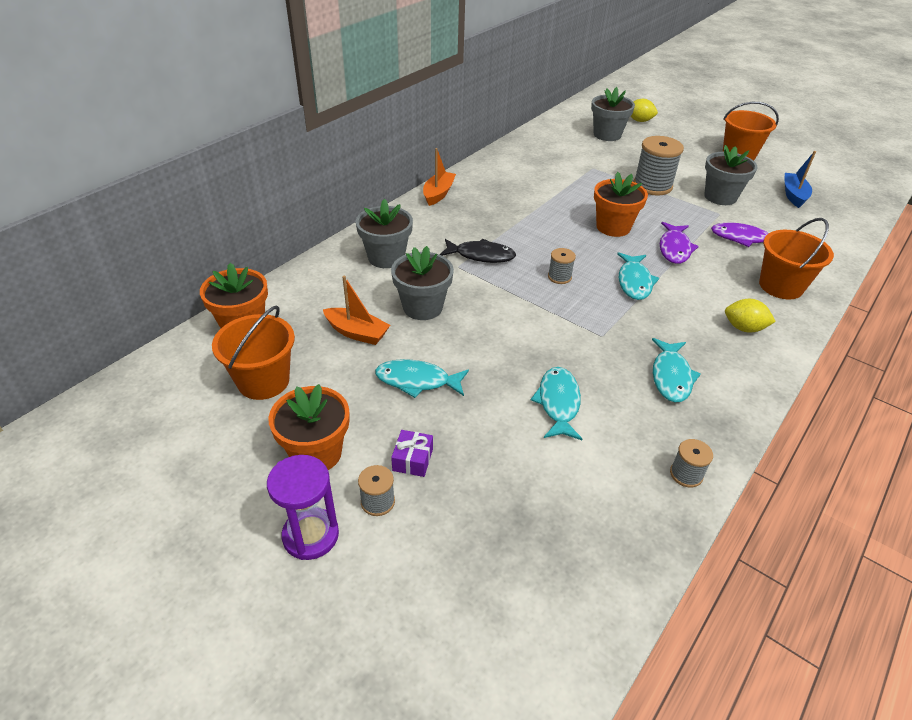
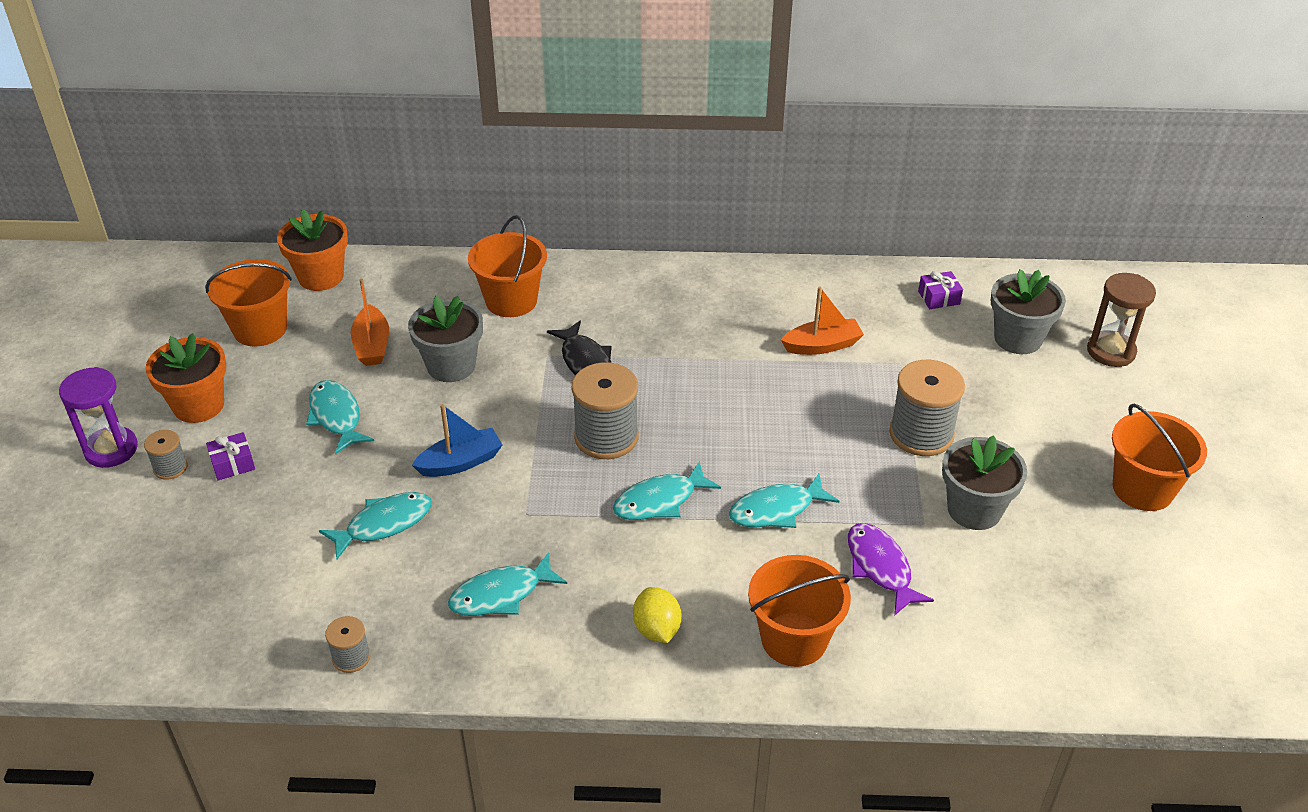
camera: 55 degrees right, 0 degrees up
grey flower pot [356,199,413,268] -> orange bucket [468,215,547,317]
orange boat [423,148,456,206] -> orange boat moved to [781,286,864,355]
grey spool [548,248,576,284] -> grey spool [572,362,639,459], size x1.97
orange flower pot [594,172,648,237] -> none
yellow lemon [631,99,658,122] -> brown hourglass [1087,273,1156,367]
purple fish [660,222,699,264] -> turquoise fish [729,474,839,528]
blue boat [785,151,816,208] -> blue boat moved to [412,404,502,477]
none -> purple gift [918,271,963,309]

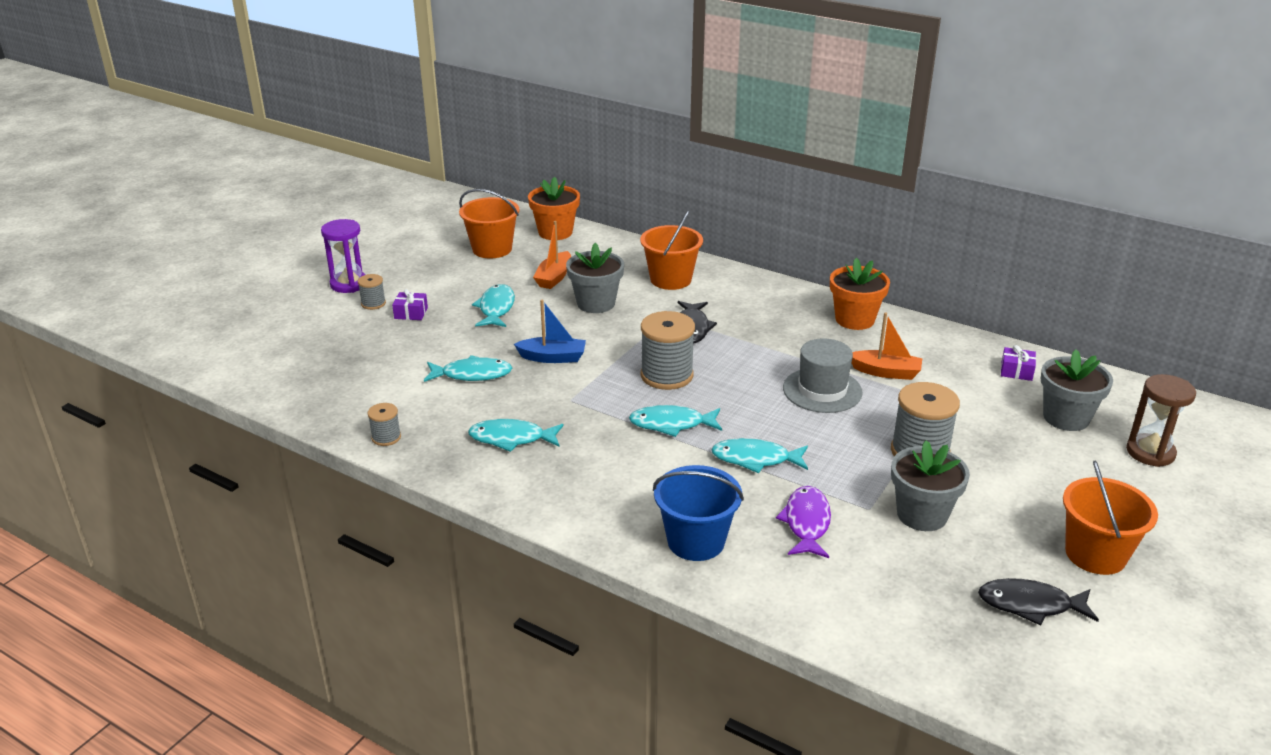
camera: 30 degrees right, 10 degrees down
orange flower pot [145,333,226,423] -> orange flower pot moved to [830,258,890,330]
yellow lemon [633,587,682,643] -> none
orange bucket [748,555,851,667] -> blue bucket [653,465,744,561]
none -> grey hat [783,338,863,413]
none -> black fish [978,578,1099,626]

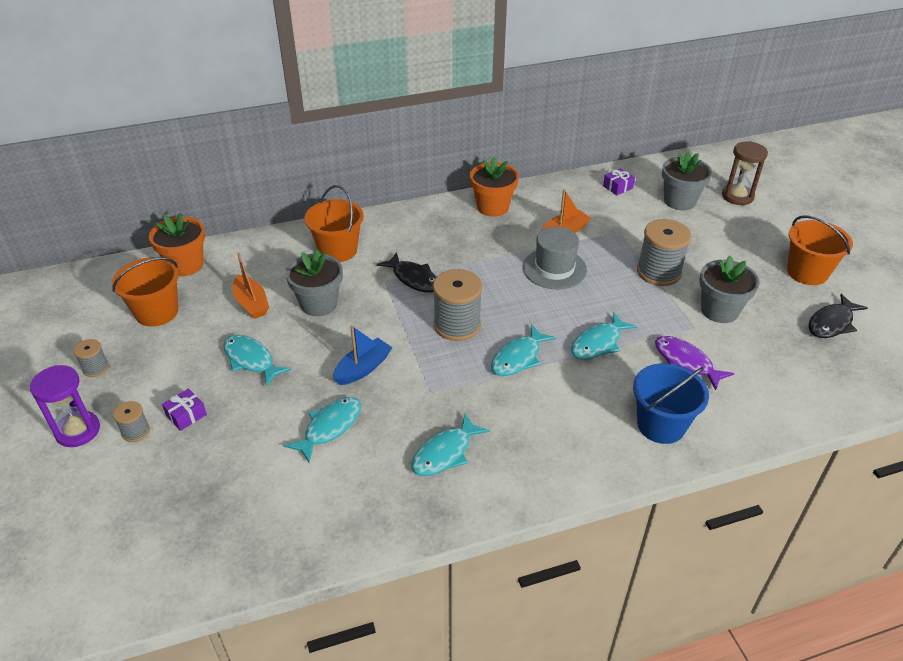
camera: 50 degrees left, 10 degrees up
grey spool [368,403,401,446] -> grey spool moved to [74,339,109,377]

